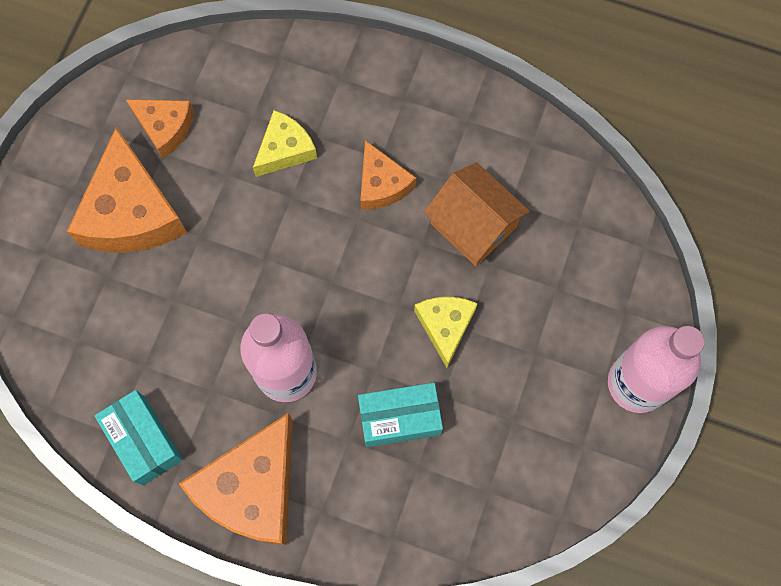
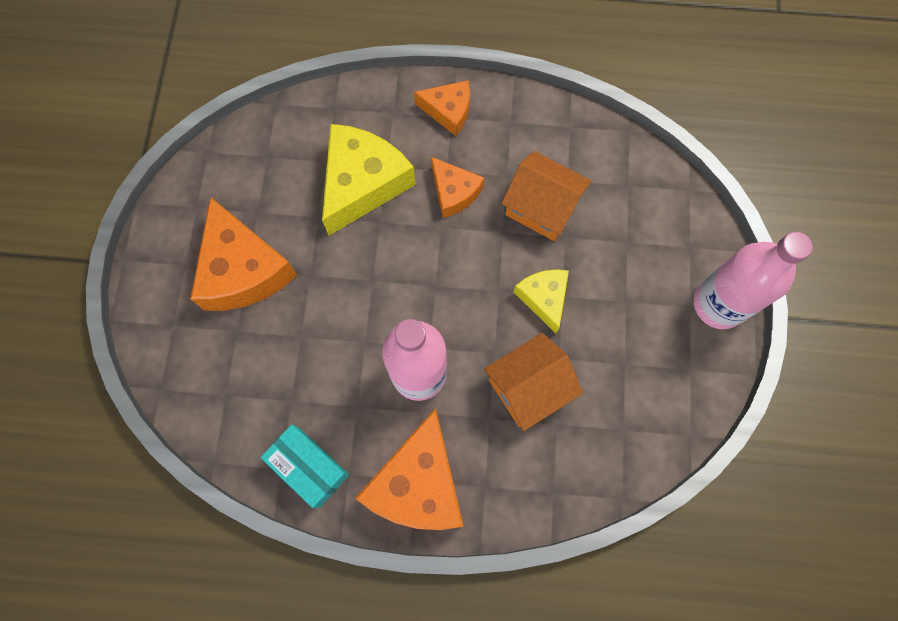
camera: 15 degrees left, 0 degrees up
orange cheese [126,99,194,159] -> orange cheese moved to [414,80,470,136]
yellow cheese [253,110,317,177] -> yellow cheese [322,124,416,235], size x1.78
turquoise box [358,383,443,447] -> orange house [484,333,583,431]

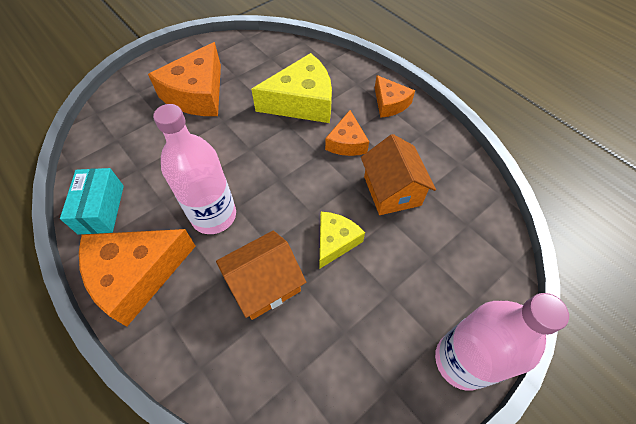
camera: 45 degrees right, 15 degrees down
orange house [484,333,583,431] -> orange house turned 45 degrees counterclockwise [216,231,306,320]

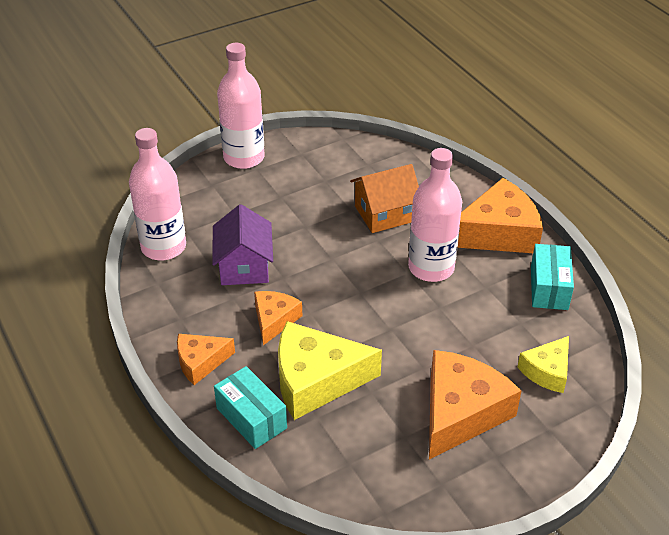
camera: 170 degrees left, 15 degrees down
yellow cheese [320,212,365,268] -> yellow cheese moved to [518,336,569,393]
orange house [361,134,436,215] -> purple house [212,204,273,285]
orange cheese [375,75,415,118] -> orange cheese turned 90 degrees counterclockwise [177,334,235,385]
none -> pink bottle [129,128,186,260]
none -> turquoise box [214,366,287,449]

